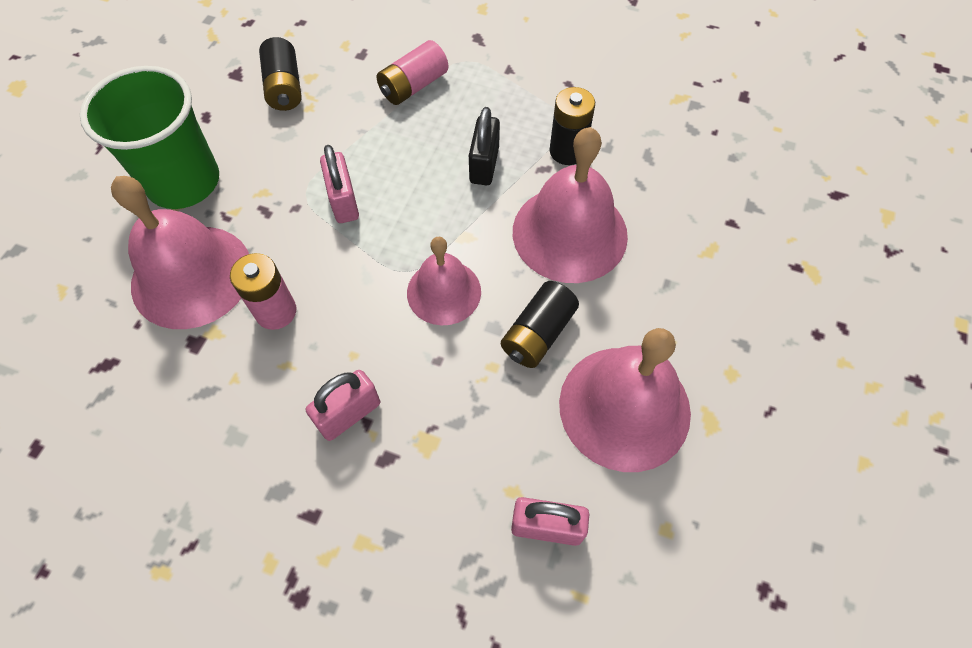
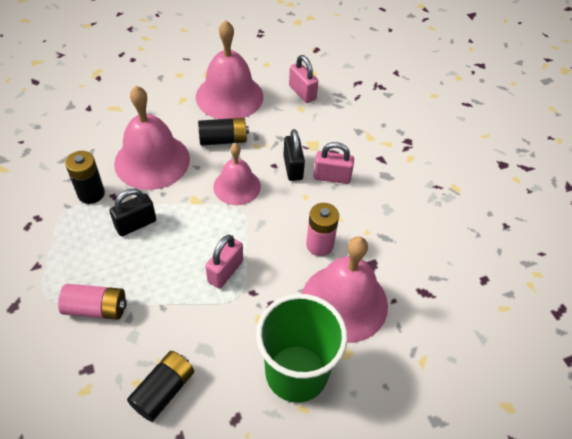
camera: 135 degrees left, 10 degrees down
none -> black padlock [283,129,305,181]

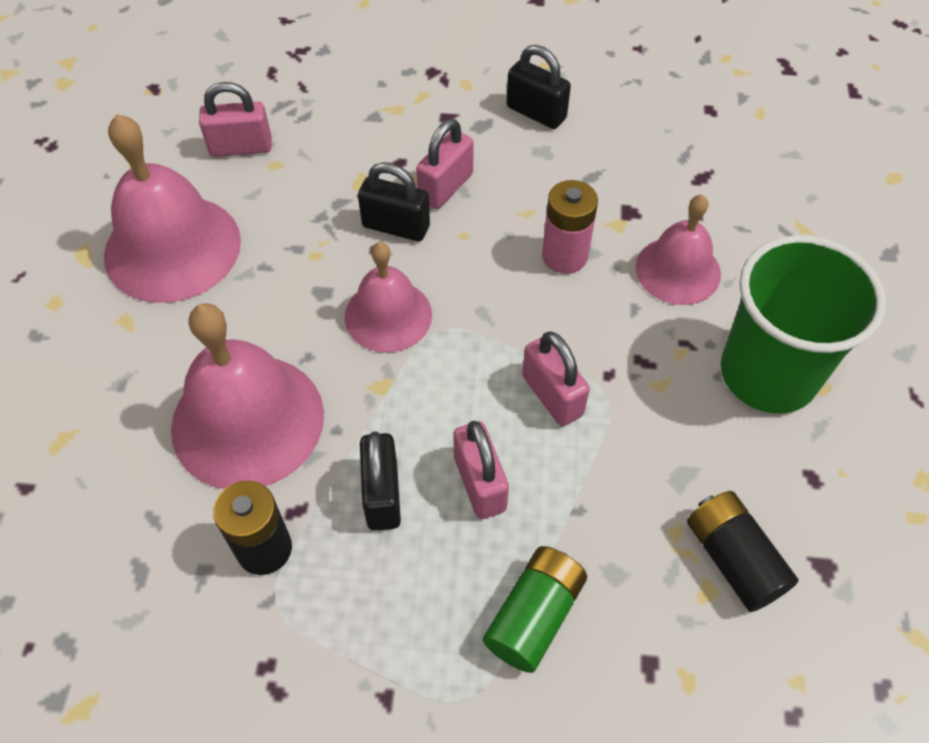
camera: 60 degrees left, 5 degrees up
pink battery [58,284,127,320] -> green battery [483,546,587,673]
black battery [198,118,249,146] -> none
pink bell [302,236,388,343] -> pink bell [635,195,721,305], size x0.62
none -> pink padlock [453,421,509,519]
none -> black padlock [507,45,571,129]

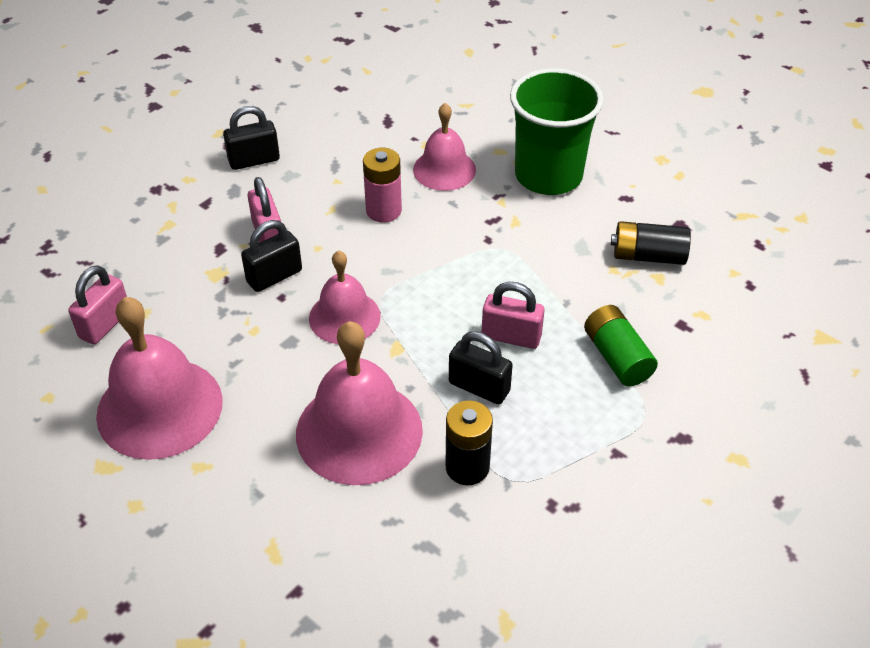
camera: 55 degrees left, 10 degrees down
pink padlock [522,331,590,427] -> none

